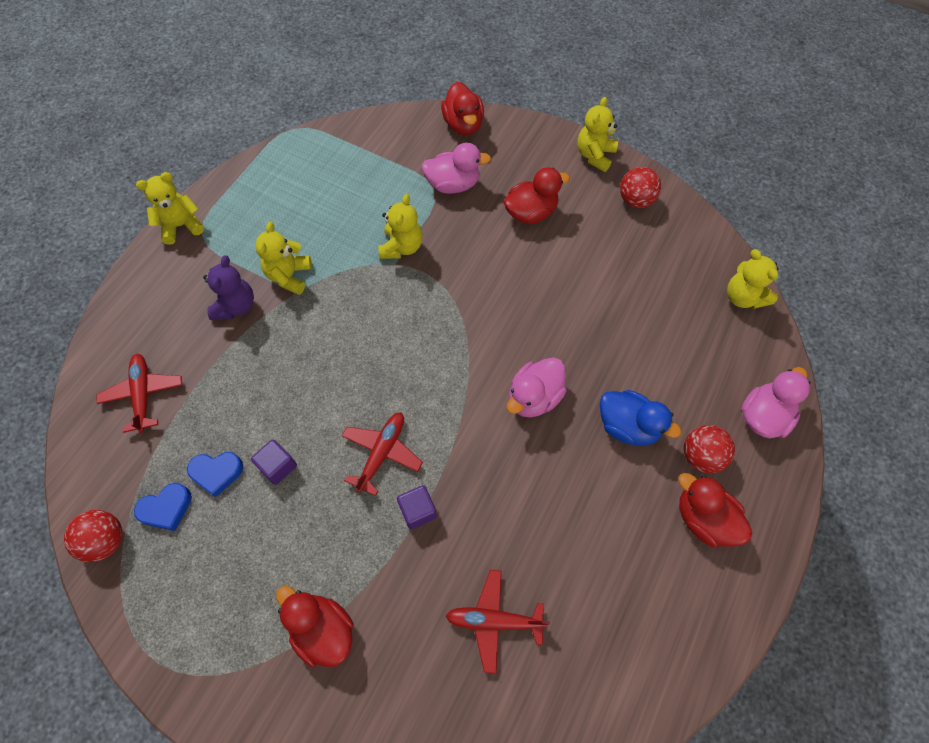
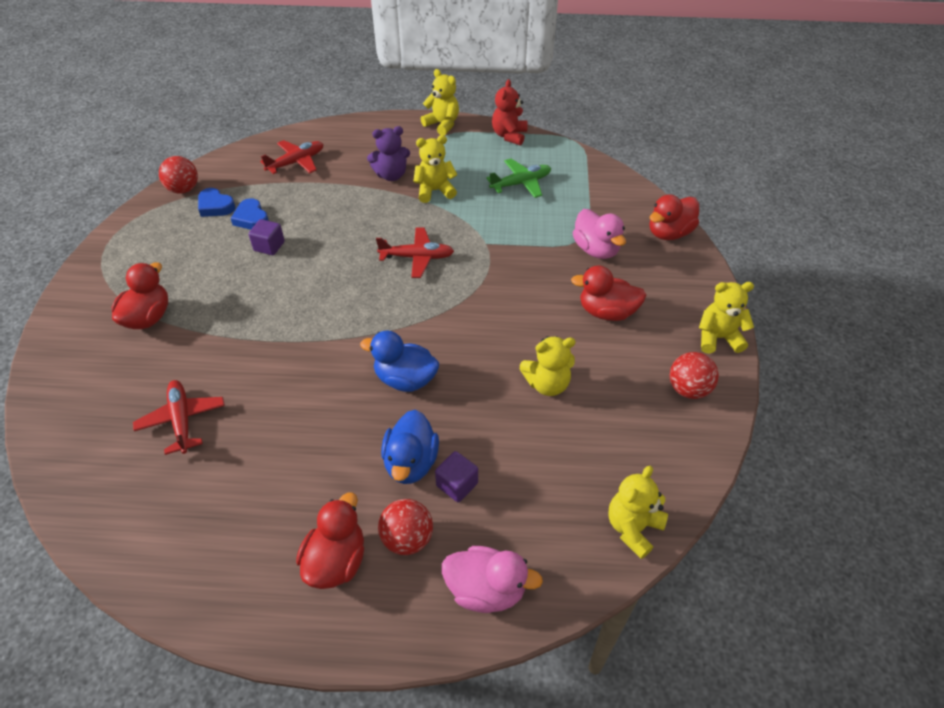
camera: 65 degrees right, 15 degrees down
red plane [342,412,423,496] -> red plane moved to [376,227,454,278]
yellow teddy bear [379,194,423,259] -> yellow teddy bear moved to [520,336,576,396]
purple cube [397,485,437,529] -> purple cube moved to [435,451,478,502]
red duck [503,167,570,224] -> red duck turned 150 degrees clockwise [571,266,646,321]
pink duck [507,357,567,418] -> blue duck [360,331,439,392]
none -> green plane [486,159,551,198]
none -> red teddy bear [492,79,528,145]

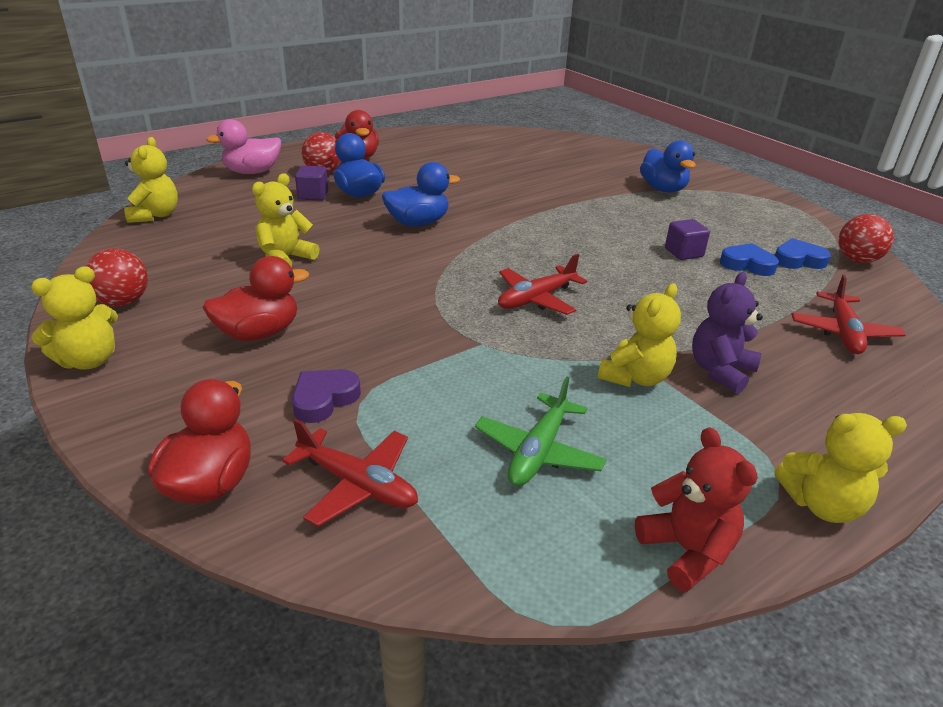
camera: 140 degrees right, 15 degrees down
red duck [112,262,168,329] -> blue duck [640,140,696,193]
red plane [133,380,225,455] -> red plane moved to [282,419,418,527]
pink duck [573,209,626,259] -> purple heart [292,369,361,423]

